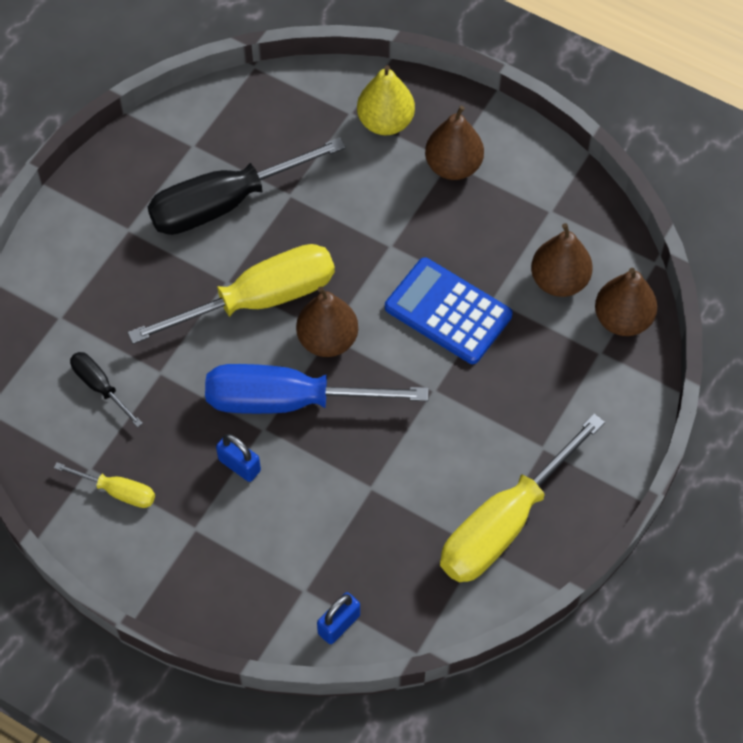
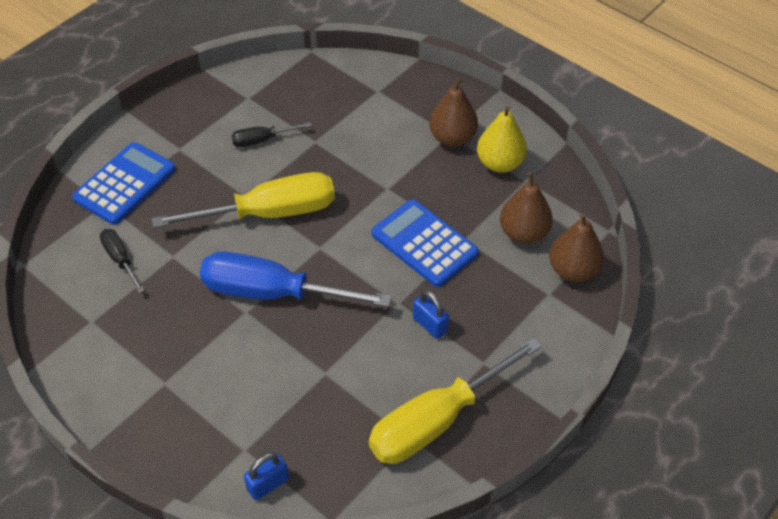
camera: 10 degrees right, 10 degrees down
yellow screwdriver [54,462,155,508] -> none
black screwdriver [148,137,346,235] -> black screwdriver [231,122,311,147], size x0.47
blue padlock [216,434,261,482] -> blue padlock moved to [413,290,449,339]
brown pear [296,287,358,357] -> none
yellow pear [357,65,415,135] -> yellow pear moved to [477,106,527,173]
none -> blue calculator [72,142,175,225]

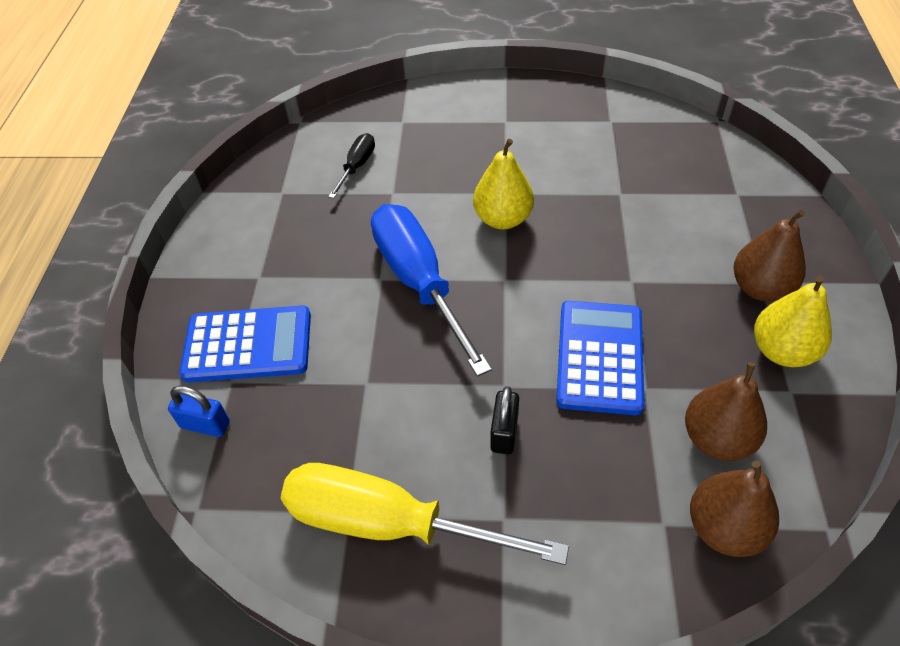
camera: 55 degrees right, 0 degrees up
blue calculator [72,142,175,225] -> blue calculator moved to [179,306,311,383]
yellow screwdriver [152,172,335,228] -> yellow pear [473,139,534,230]
black screwdriver [231,122,311,147] -> none
blue padlock [413,290,449,339] -> black padlock [490,386,519,454]

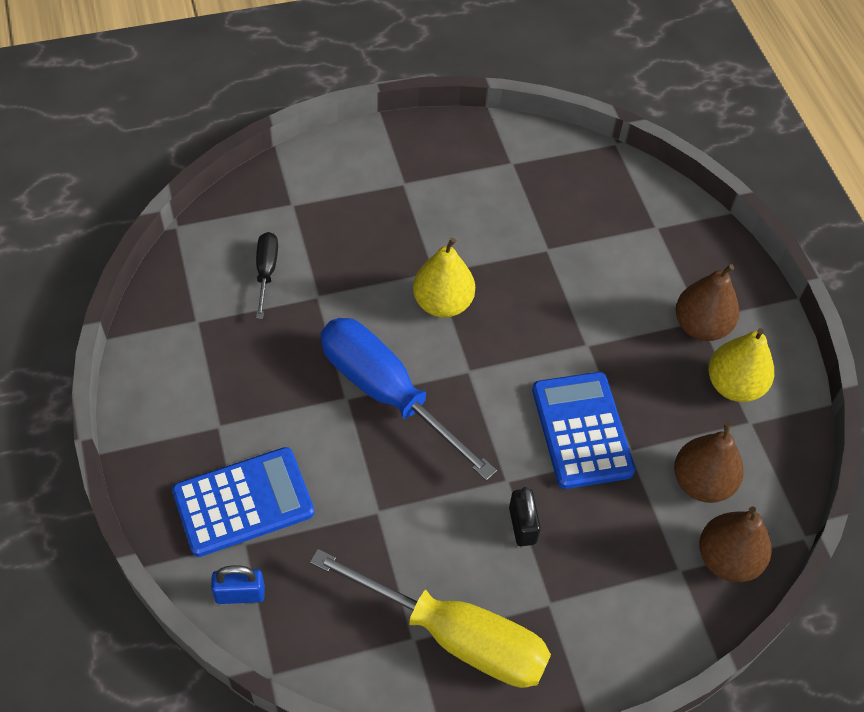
camera: 25 degrees left, 5 degrees up
yellow screwdriver [281,463,569,565] -> yellow screwdriver turned 150 degrees counterclockwise [310,549,551,688]

